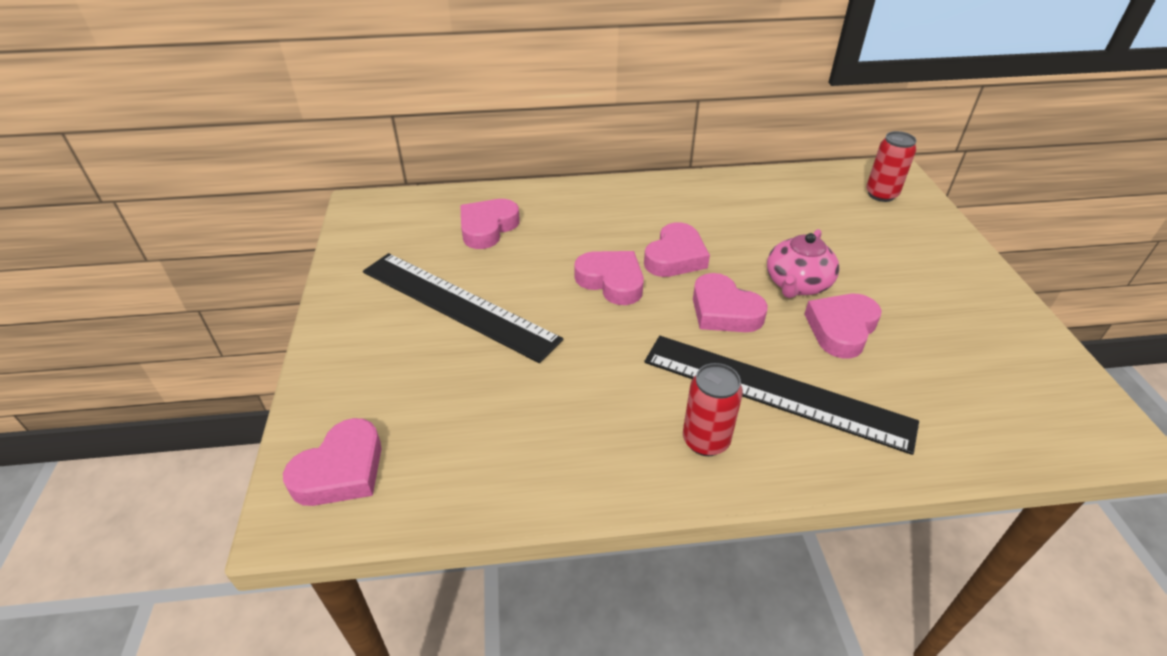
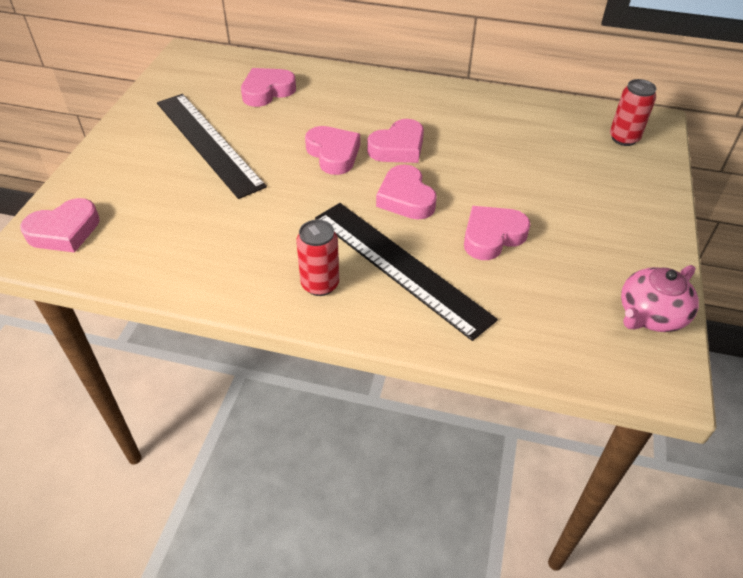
camera: 20 degrees right, 5 degrees up
pink teapot [767,229,840,298] -> pink teapot moved to [621,265,699,332]

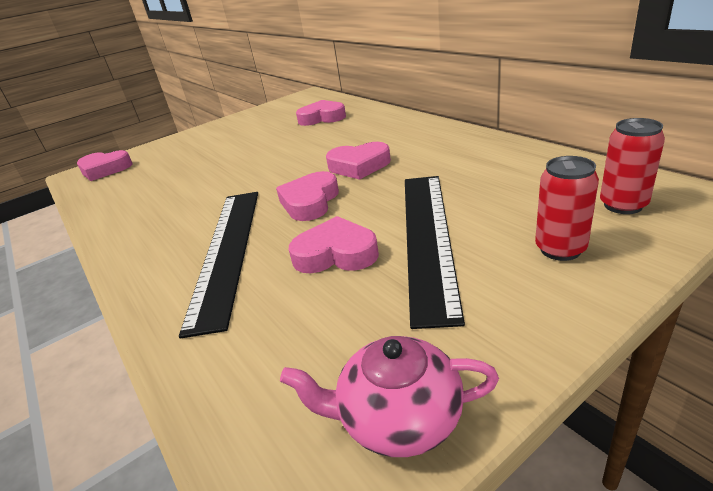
camera: 45 degrees right, 15 degrees down
black ruler [157,94,267,199] -> black ruler moved to [405,176,465,329]
red can [296,220,339,296] -> red can moved to [535,156,599,261]
pink heart [305,126,360,175] -> none

